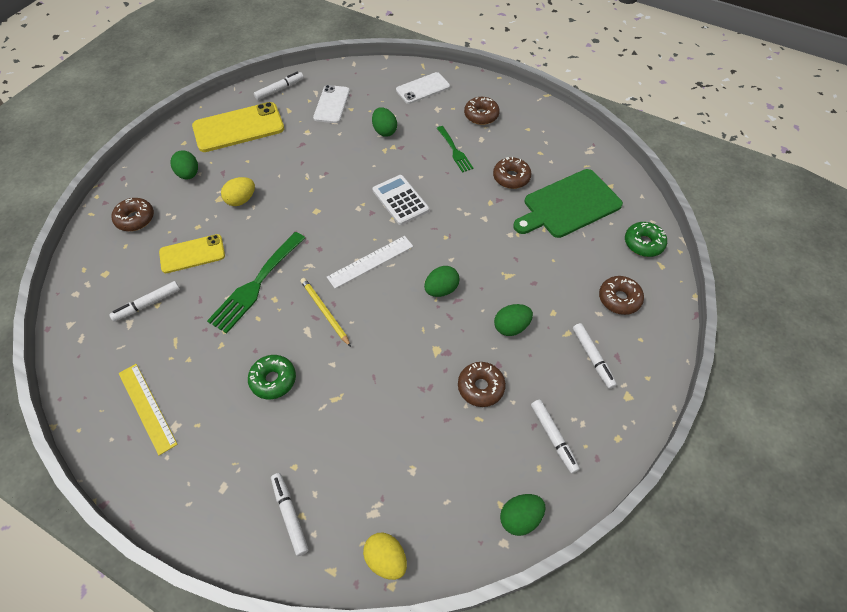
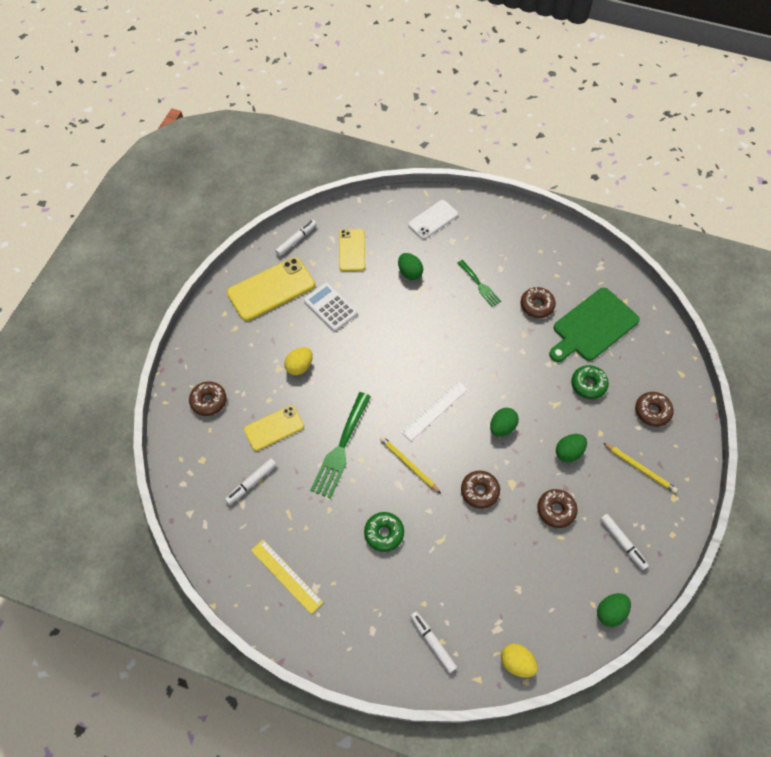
camera: 10 degrees left, 5 degrees up
green egg [170,150,198,179] -> none
white phone [313,85,350,123] -> yellow phone [339,229,365,271]
white calculator [373,175,429,225] -> white calculator moved to [304,283,358,331]
brown donut [464,97,500,125] -> brown donut moved to [461,471,500,509]
white marker [573,323,617,389] -> yellow pencil [603,443,678,493]
green donut [625,222,667,257] -> green donut moved to [571,365,609,399]

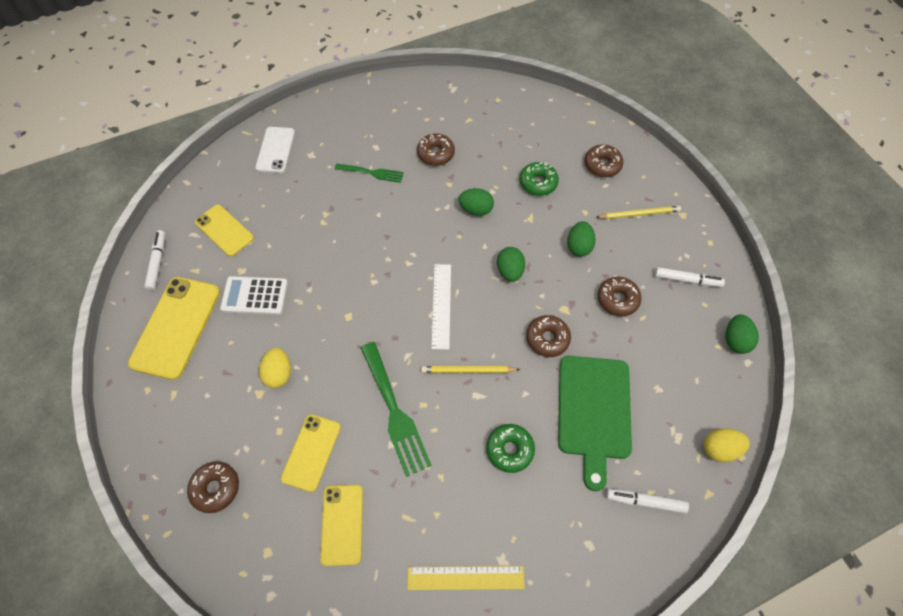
camera: 45 degrees left, 0 degrees up
white marker [225,458,277,505] -> yellow phone [320,485,363,566]
green egg [398,253,423,280] -> green egg moved to [458,188,494,216]
green cutting board [549,288,640,362] -> green cutting board moved to [558,356,632,491]

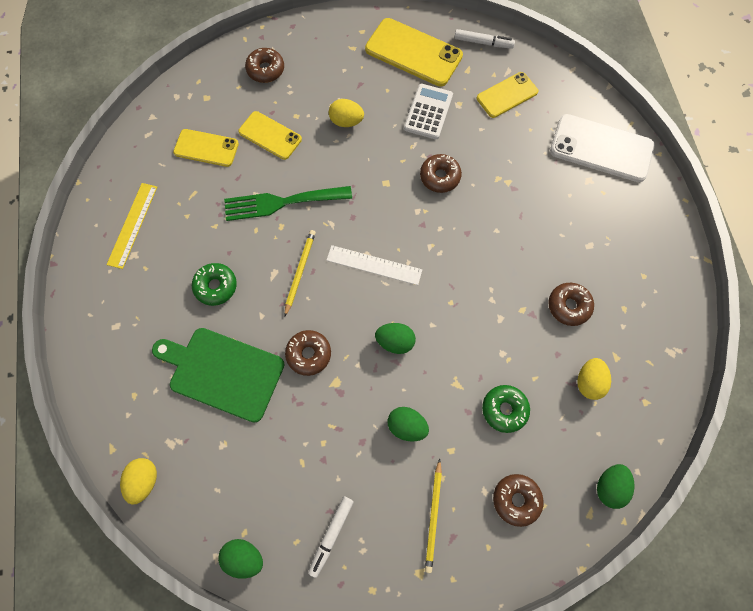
camera: 105 degrees right, 10 degrees up
white phone [255,127,295,173] -> white phone [550,114,655,182], size x1.60
green fork [335,164,404,183] -> none
green egg [458,188,494,216] -> green egg moved to [597,464,635,509]
brown donut [598,277,642,317] -> brown donut moved to [420,154,462,193]
white marker [606,489,689,513] -> none
none -> yellow egg [577,358,611,400]

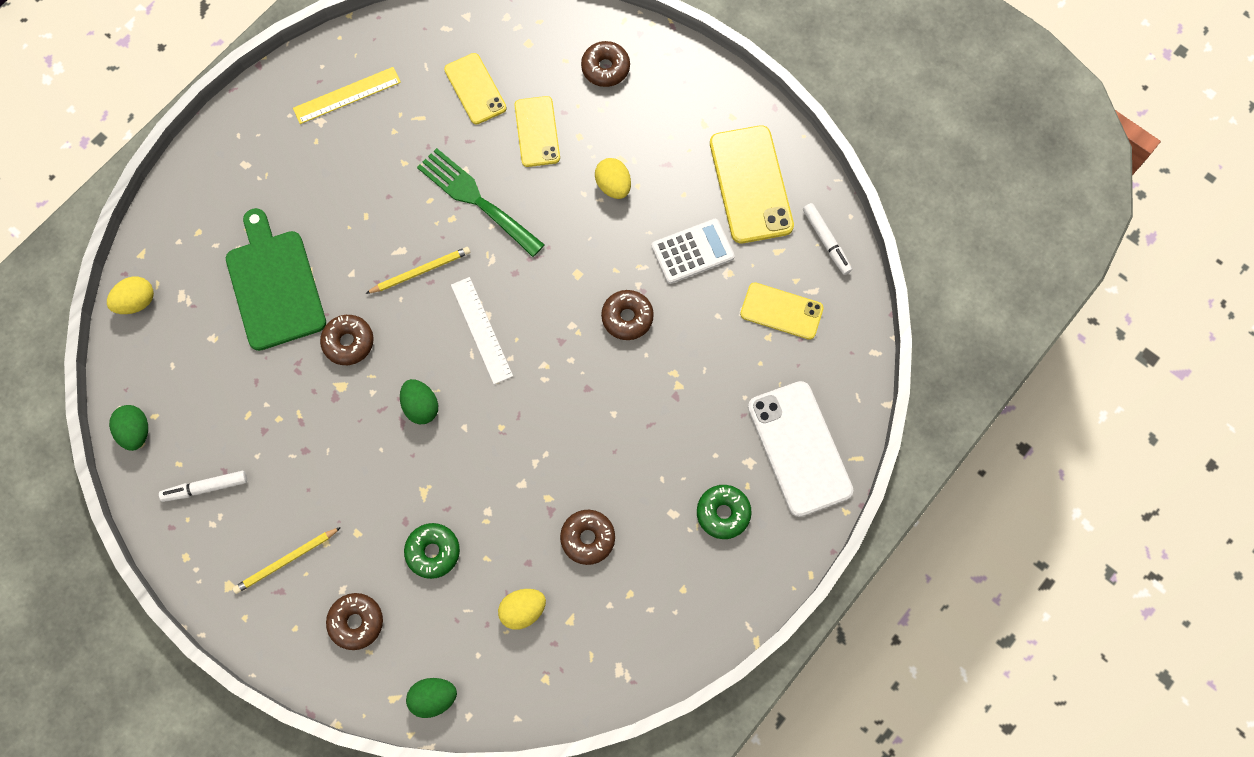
camera: 50 degrees right, 0 degrees up
green donut [192,263,237,306] -> green donut moved to [697,485,752,539]
green egg [388,407,429,442] -> none

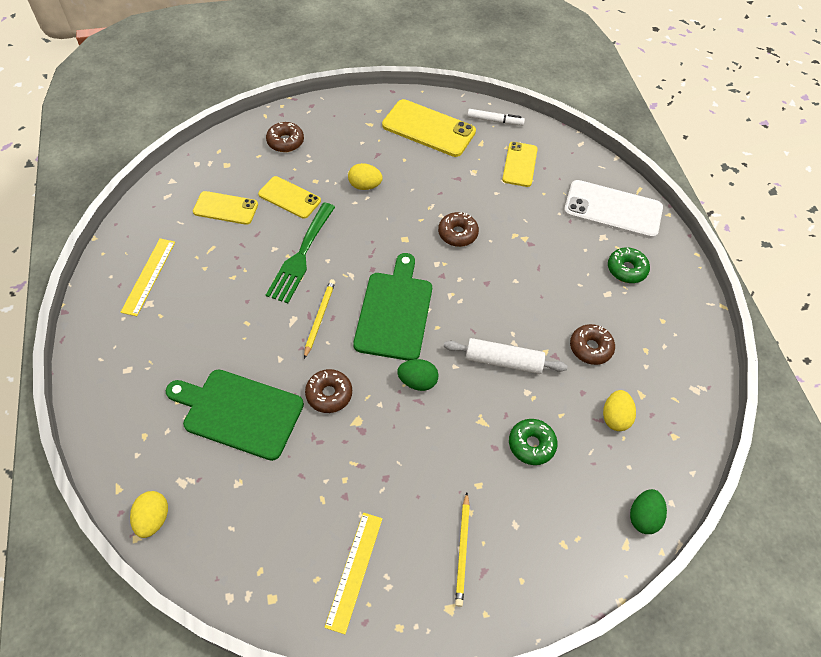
camera: 55 degrees left, 15 degrees down
green egg [109,405,148,451] -> none
white marker [159,471,247,502] -> yellow ruler [324,513,383,634]
brown donut [326,593,383,650] -> none
green fork [417,148,545,257] -> green fork turned 60 degrees counterclockwise [266,203,335,303]
white ruler [451,277,513,384] -> green cutting board [353,253,432,361]
white calculator [651,219,735,284] -> none
yellow phone [740,282,824,340] -> yellow phone turned 45 degrees counterclockwise [502,142,538,187]
none -> white rolling pin [444,338,568,374]

